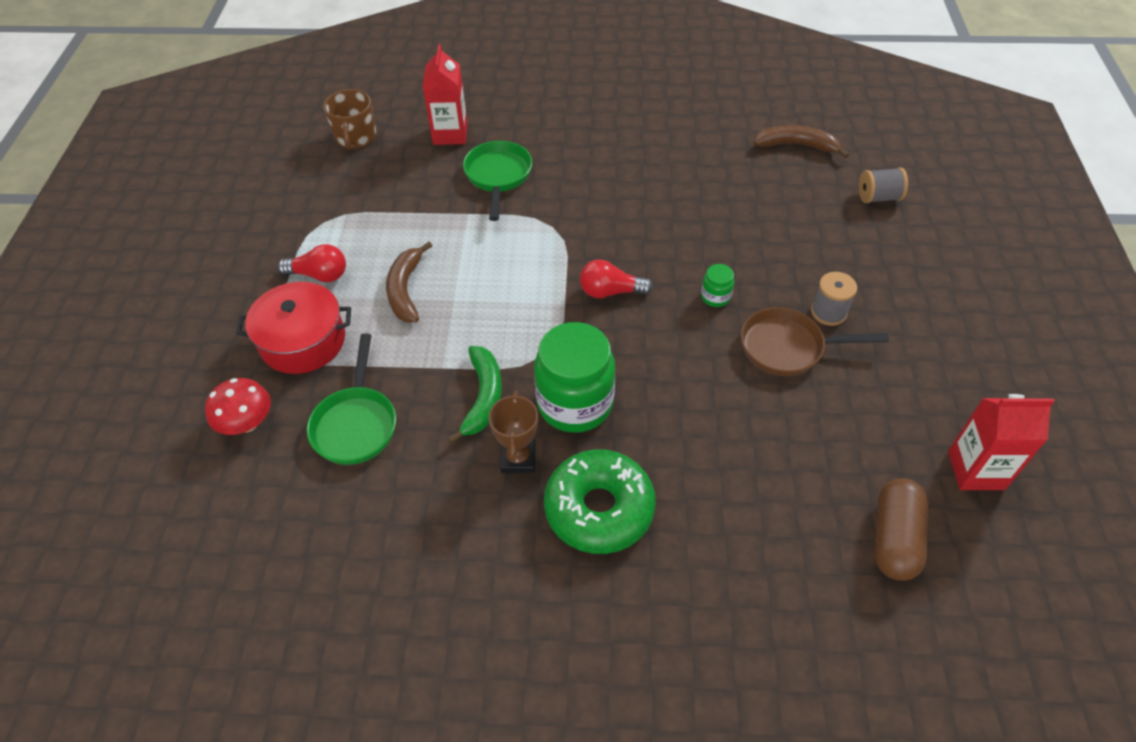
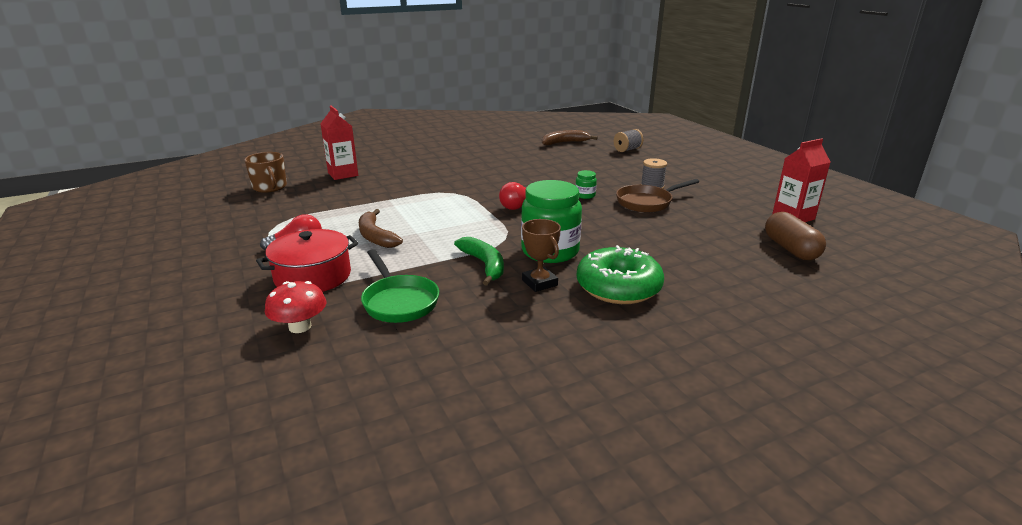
camera: 30 degrees left, 25 degrees down
green pan [463,141,532,221] -> none

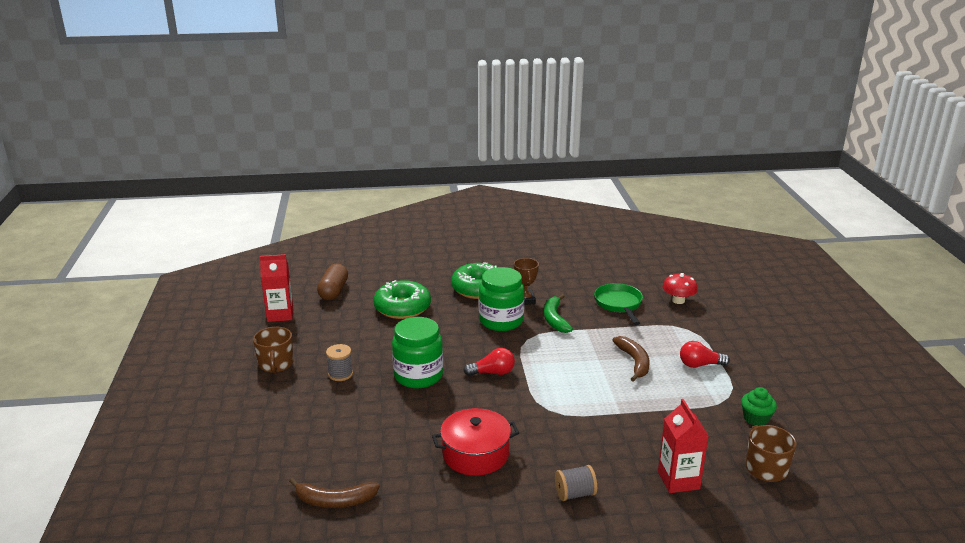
camera: 160 degrees left, 0 degrees up
red pot [256,229,358,292] -> red pot moved to [432,408,519,476]
green jar [576,170,597,199] -> green jar [392,317,443,388], size x2.32
grey spool [614,129,643,152] -> grey spool moved to [555,465,597,501]
brown pan [616,179,699,212] -> none
none -> brown mug [253,327,294,373]
none -> green donut [373,280,431,319]
none -> green cupcake [741,387,777,426]

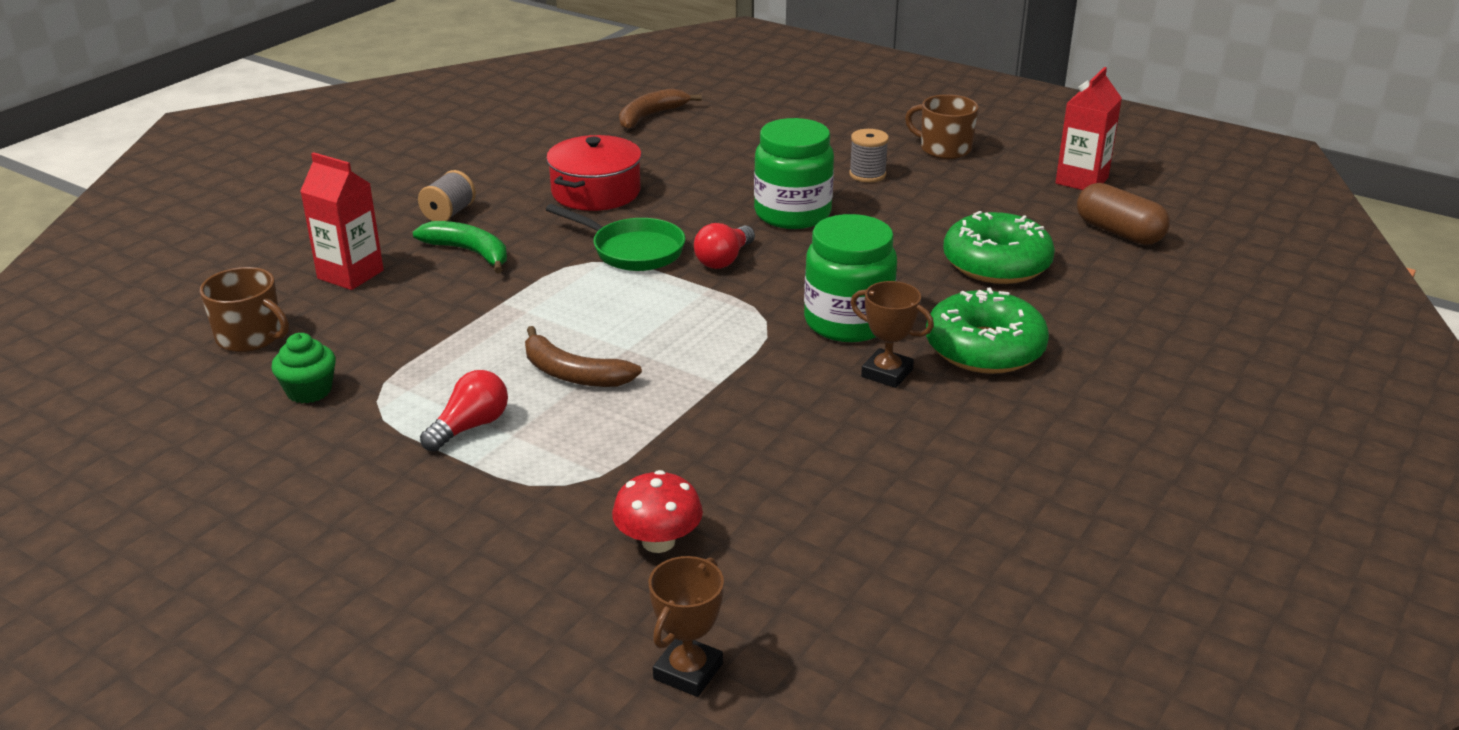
camera: 130 degrees right, 5 degrees up
green banana [544,294,573,333] -> green banana moved to [413,221,507,274]
green pan [594,283,643,325] -> green pan moved to [545,204,685,271]
none -> brown trophy [649,556,724,697]

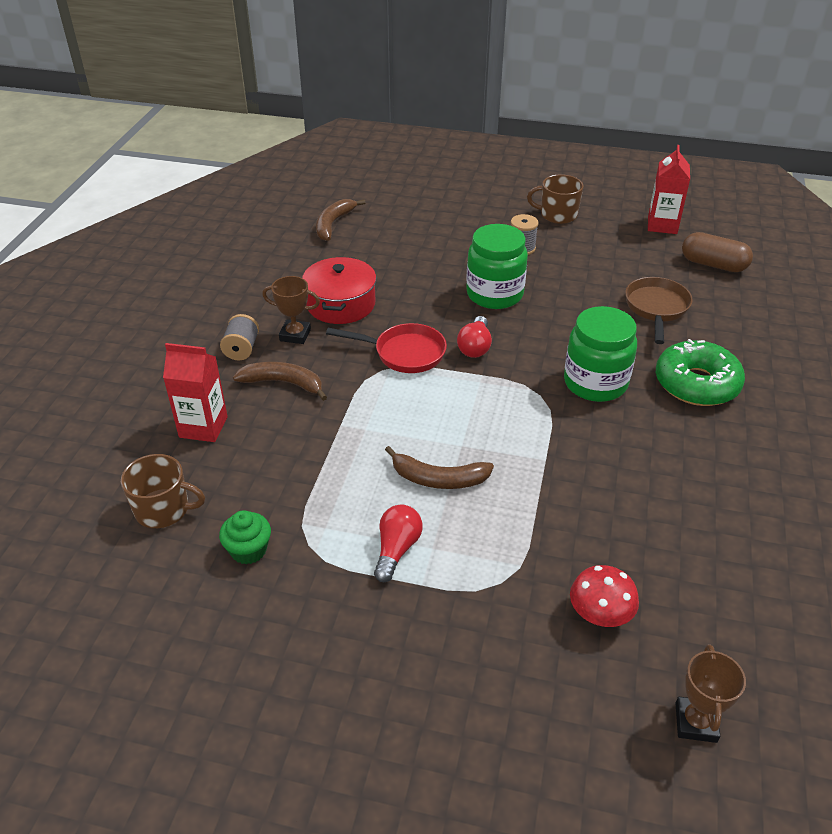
camera: 20 degrees left, 10 degrees up
green banana [413,221,507,274] -> brown banana [233,362,327,401]
green pan [545,204,685,271] -> red pan [326,323,447,373]
brown trophy [851,281,934,388] -> brown trophy moved to [262,276,320,344]
green donut [943,211,1055,284] -> brown pan [625,277,693,344]

